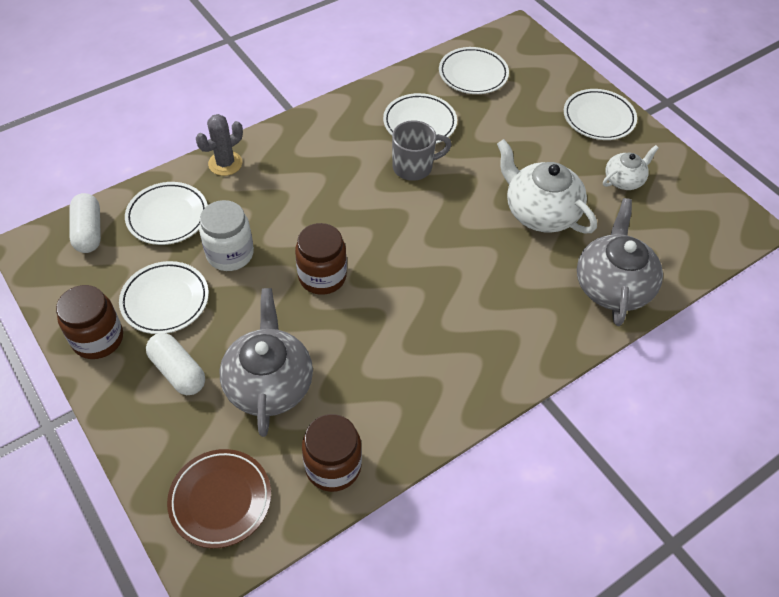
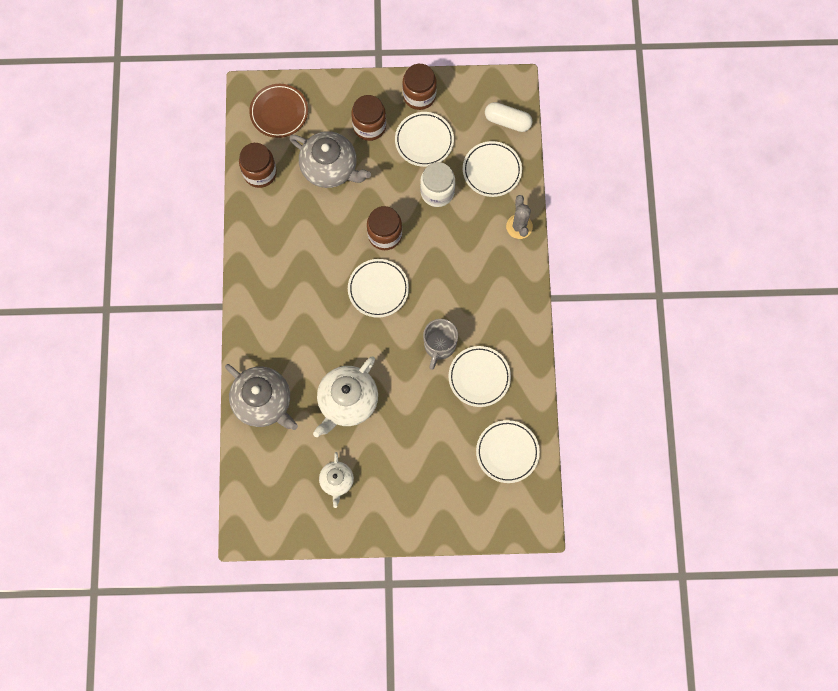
camera: 125 degrees right, 20 degrees up
white capsule [146,333,205,395] -> brown jar [351,95,386,141]
white teapot [497,139,597,234] -> white teapot turned 135 degrees clockwise [313,357,378,437]
white plate [564,89,637,140] -> white plate moved to [348,259,409,318]

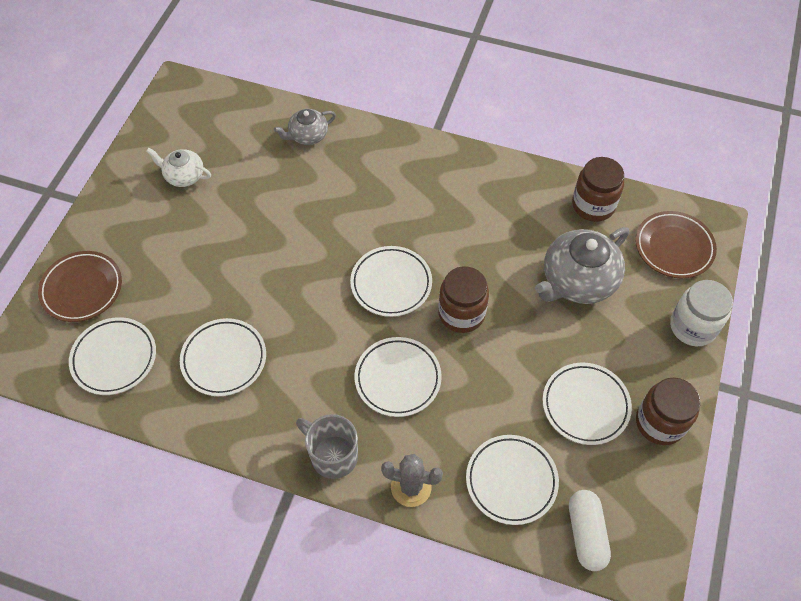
camera: 110 degrees right, 15 degrees down
grey teapot [225,364,298,430] -> grey teapot [274,109,336,145], size x0.56
white teapot [313,357,378,437] -> none
brown jar [351,95,386,141] -> none
white jar [420,162,455,207] -> white jar moved to [670,280,733,346]
grey mug [423,319,458,370] -> grey mug moved to [296,414,358,479]
white capsule [485,102,533,132] -> white capsule turned 45 degrees counterclockwise [569,490,611,571]
none -> brown plate [38,251,122,322]
none -> white plate [355,337,442,417]

